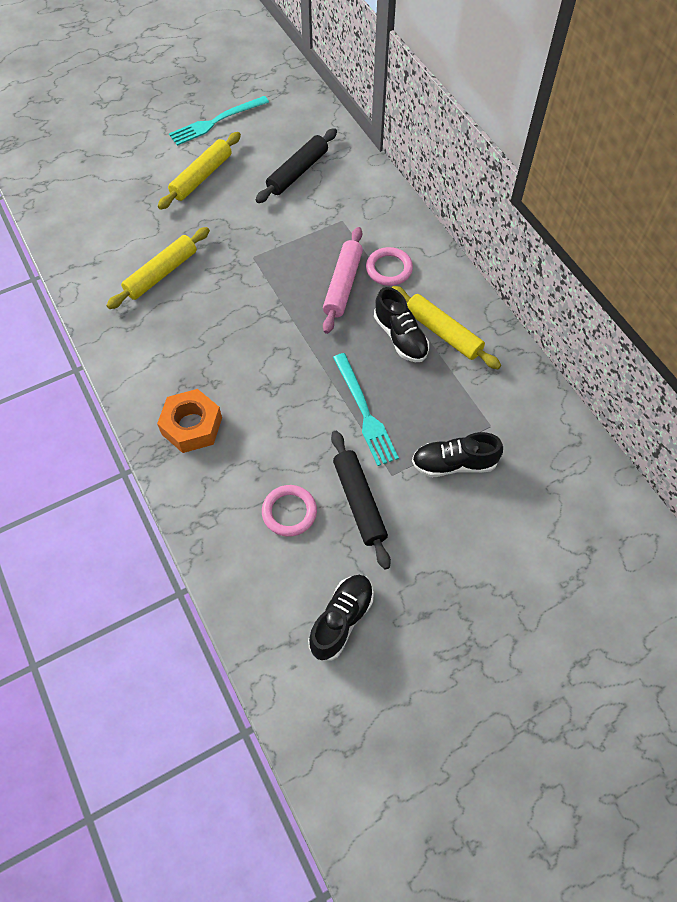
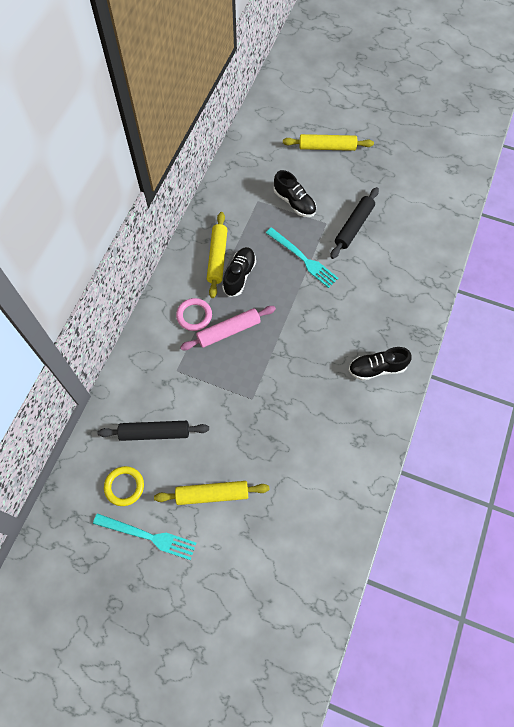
camera: 130 degrees left, 5 degrees up
yellow rolling pin [106,227,210,309] -> yellow rolling pin moved to [283,134,374,151]
orange nut [157,389,222,453] -> none
pink ring [262,485,317,537] -> none
black shoe [308,575,374,661] -> black shoe moved to [349,347,412,380]
turquoise fork [333,353,399,466] -> turquoise fork turned 105 degrees clockwise [266,227,339,288]
none -> yellow ring [104,466,144,506]

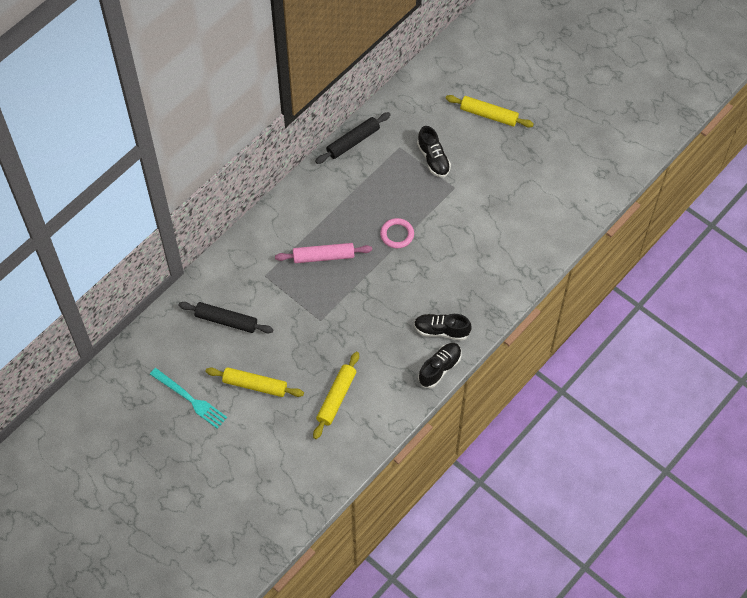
camera: 20 degrees right, 5 degrees down
yellow ring [104,466,144,506] -> none
pink ring [176,298,212,331] -> pink ring moved to [380,218,414,248]
yellow rolling pin [207,212,227,298] -> yellow rolling pin moved to [313,352,359,439]
black shoe [222,247,256,297] -> black shoe moved to [418,343,462,388]
turquoise fork [266,227,339,288] -> none
black rolling pin [330,187,379,259] -> black rolling pin moved to [315,112,391,164]

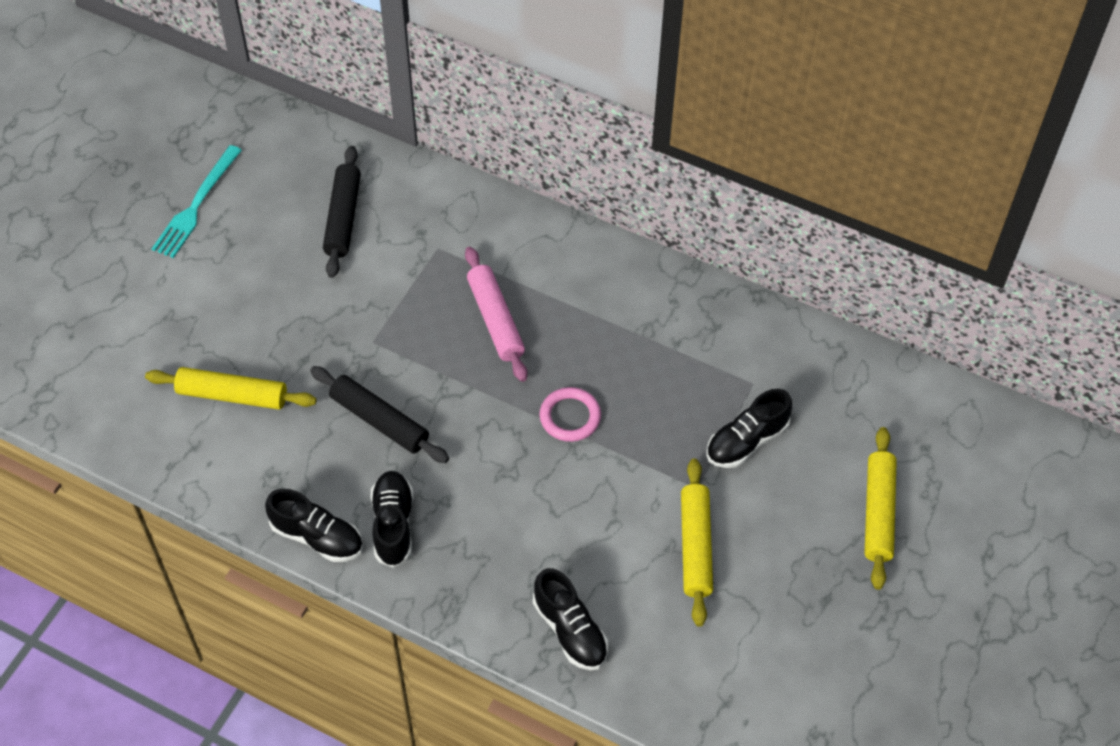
camera: 75 degrees right, 5 degrees down
yellow rolling pin [205,367,304,397] -> yellow rolling pin moved to [681,458,713,627]
black rolling pin [315,112,391,164] -> black rolling pin moved to [310,366,449,463]
none -> black shoe [533,568,608,670]

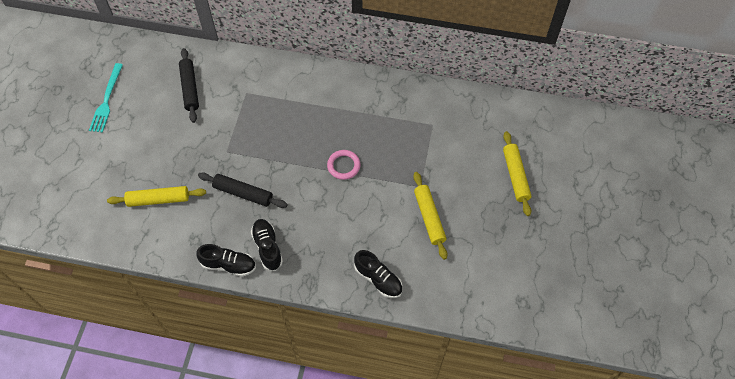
camera: 15 degrees left, 5 degrees up
pink rolling pin [465,247,528,382] -> none
black shoe [706,389,792,468] -> none

